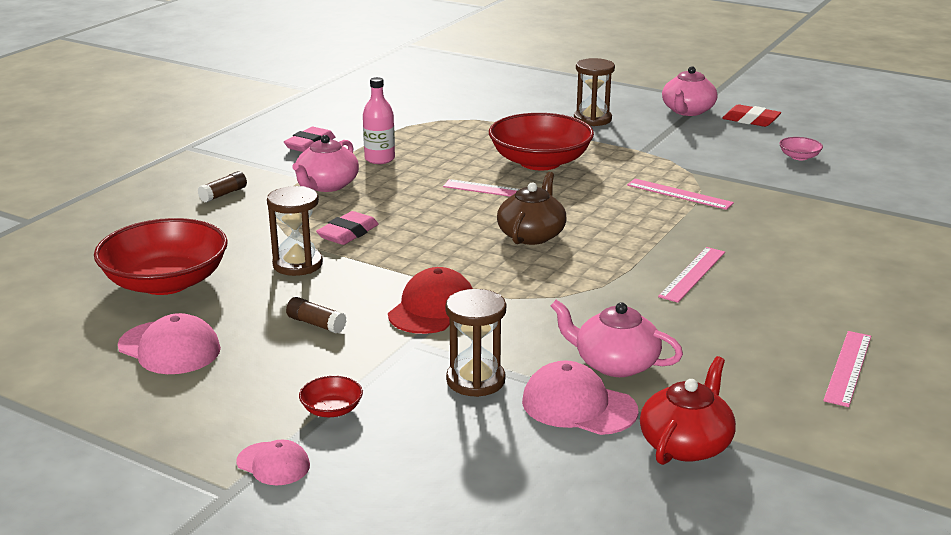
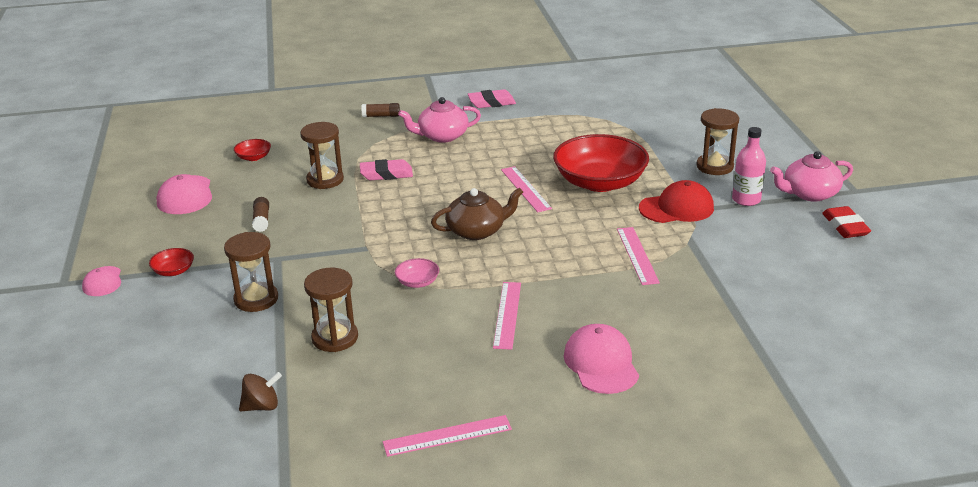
camera: 50 degrees right, 5 degrees up
red bowl [94,218,228,295] -> red bowl [234,139,271,161], size x0.41
pink bottle [363,77,395,164] -> pink bottle moved to [732,127,766,206]
red cap [388,267,473,334] -> red cap moved to [639,180,714,223]
pink cap [522,360,638,435] -> pink cap moved to [564,324,639,394]
pink teapot [551,300,683,377] -> brown hourglass [304,268,358,352]
red teapot [640,356,736,465] -> brown spinning top [239,372,282,411]
pink ruler [658,247,725,303] -> pink ruler turned 75 degrees counterclockwise [493,282,521,350]
pink bowl [779,137,823,160] -> pink bowl moved to [395,258,439,288]

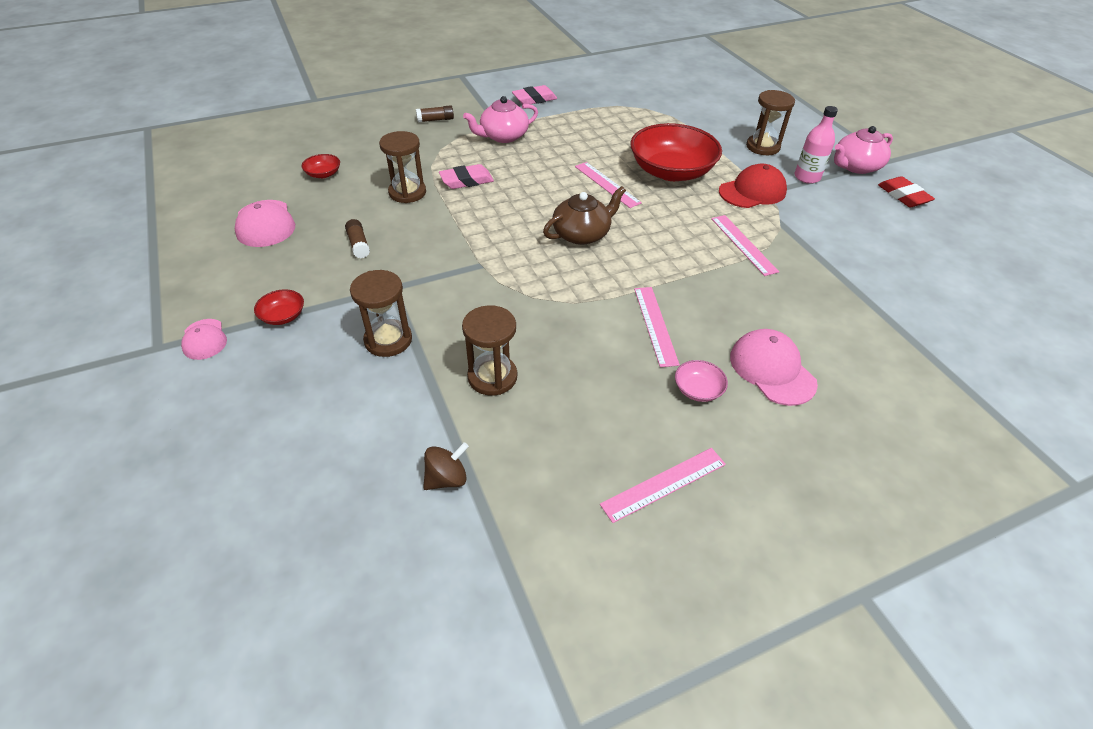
camera: 15 degrees left, 15 degrees up
pink bowl [395,258,439,288] -> pink bowl moved to [675,360,728,402]

